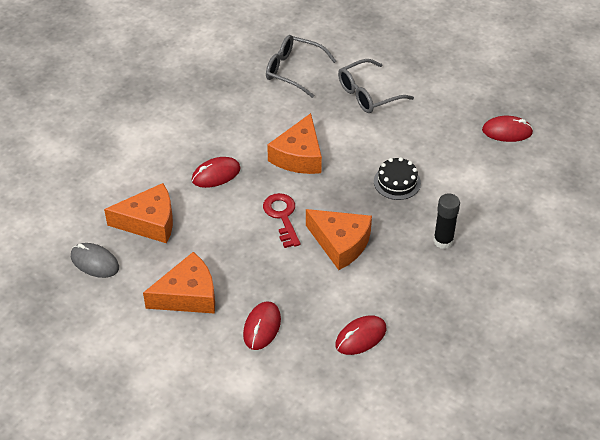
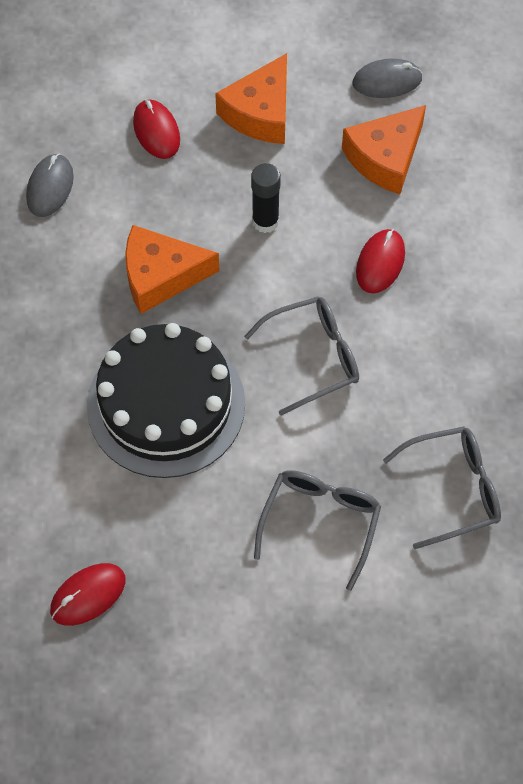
camera: 140 degrees right, 15 degrees up
red key [263,193,300,248] -> none
orange cheese [267,113,322,174] -> grey glasses [244,296,359,415]
red mouse [335,315,387,355] -> grey mouse [26,153,74,217]
black cake [374,157,421,200] -> black cake [87,323,245,478], size x2.22
black glue stick [433,193,460,249] -> black glue stick moved to [251,163,281,233]

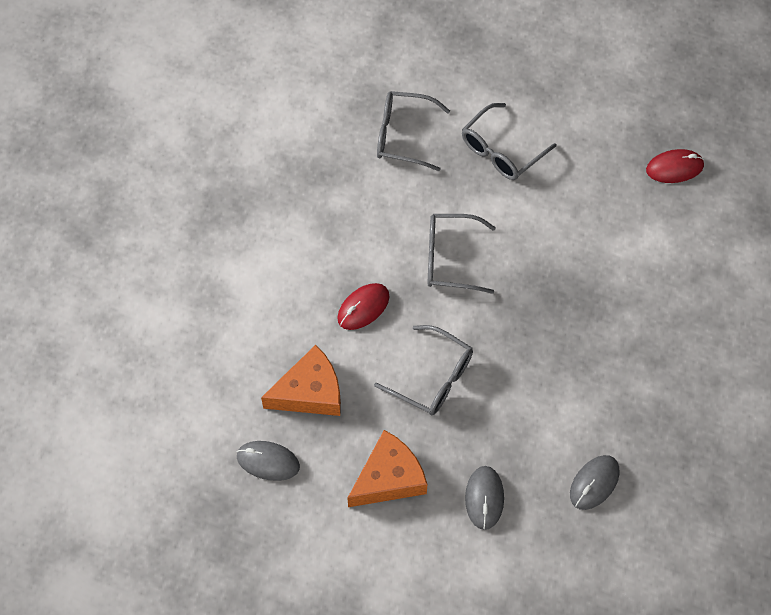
camera: 155 degrees left, 0 degrees up
black cake [87,323,245,478] -> none
orange cheese [125,225,219,314] -> none
red mouse [133,99,180,159] -> grey mouse [465,466,504,530]
black glue stick [251,163,281,233] -> grey glasses [374,325,473,415]

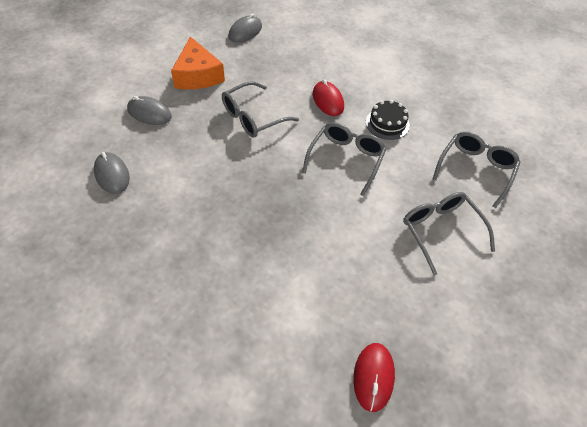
camera: 110 degrees right, 10 degrees down
orange cheese [261,345,341,416] -> none
none -> black cake [366,100,410,140]

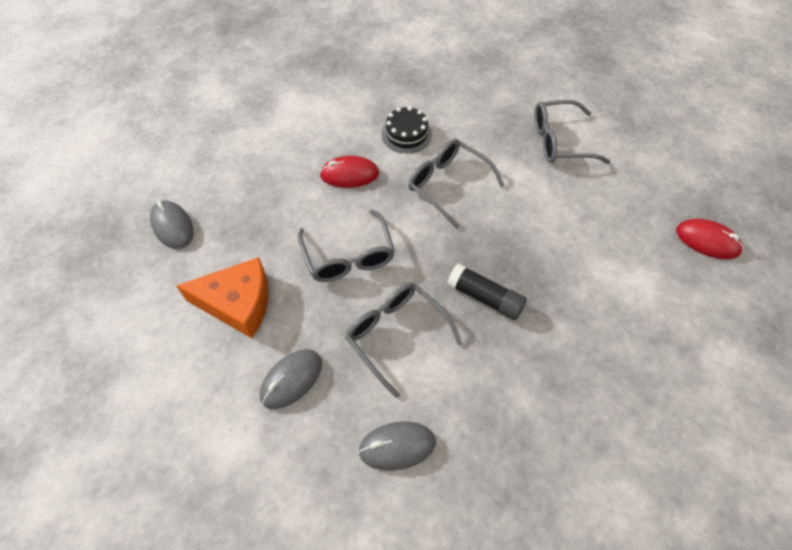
camera: 70 degrees left, 5 degrees up
grey glasses [432,132,521,208] -> grey glasses moved to [345,283,462,398]
none -> black glue stick [447,263,527,320]

